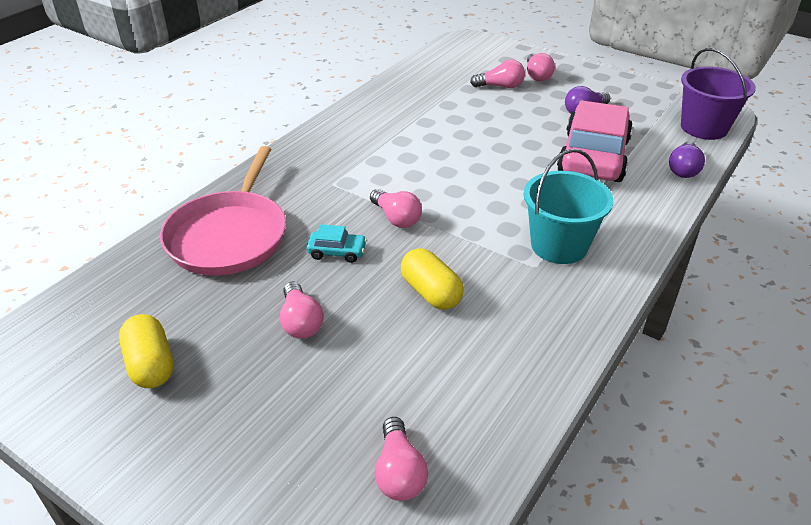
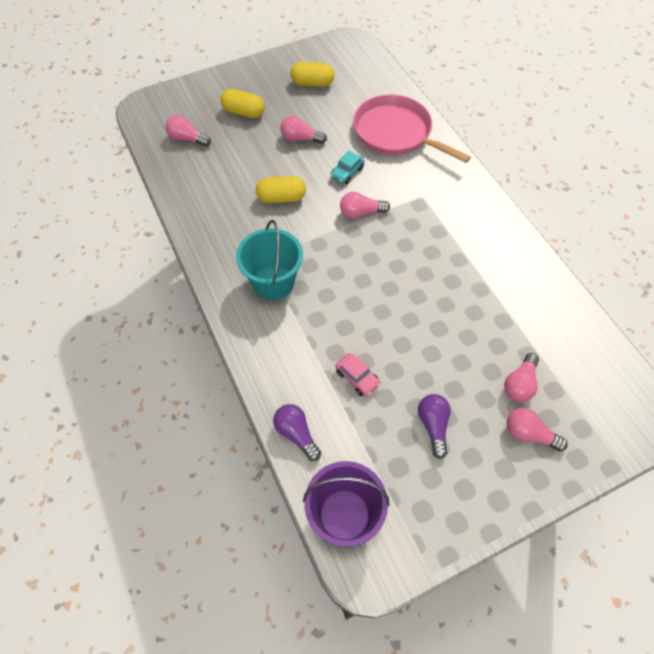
camera: 120 degrees right, 20 degrees up
pink car [557,100,633,182] -> pink car [335,353,381,396], size x0.41
none -> yellow capsule [221,89,265,118]

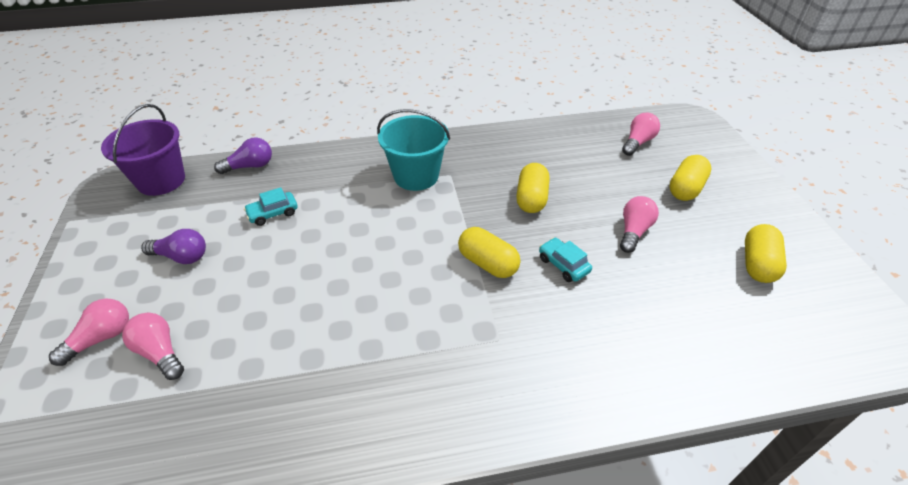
camera: 105 degrees right, 15 degrees down
pink car [335,353,381,396] -> turquoise car [244,187,297,226]
pink light bulb [340,192,390,219] -> yellow capsule [458,227,521,278]
pink pan [353,94,471,163] -> none

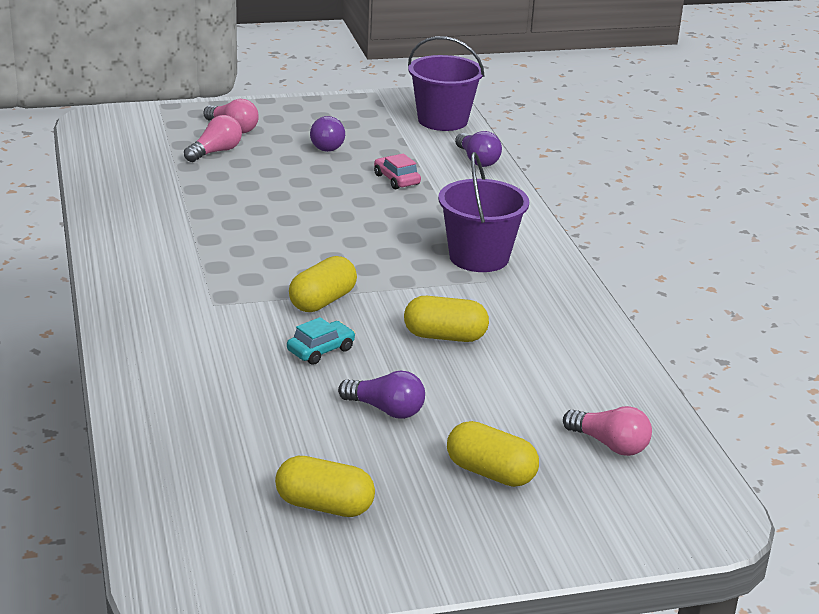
camera: 85 degrees right, 15 degrees down
turquoise car [244,187,297,226] -> pink car [374,154,421,189]
turquoise bucket [377,109,450,191] -> purple bucket [438,152,529,272]
pink light bulb [620,196,659,253] -> purple light bulb [338,370,425,419]

